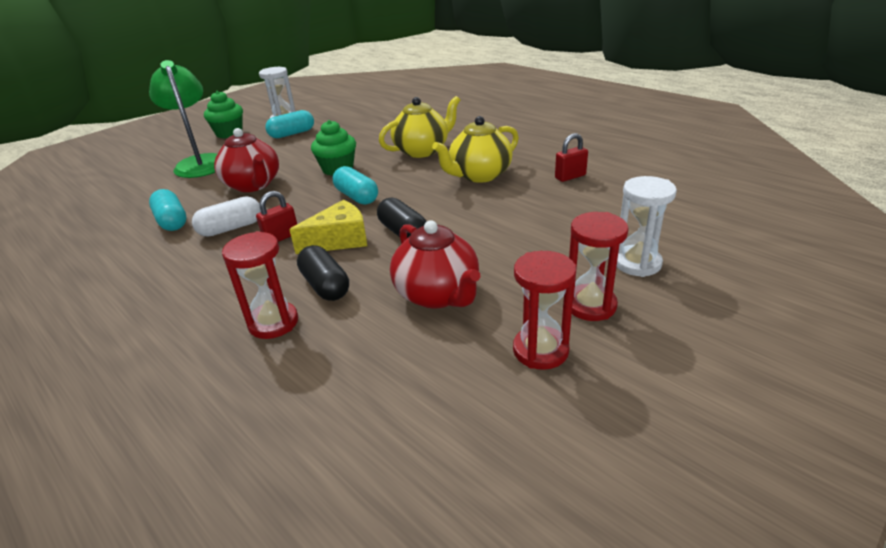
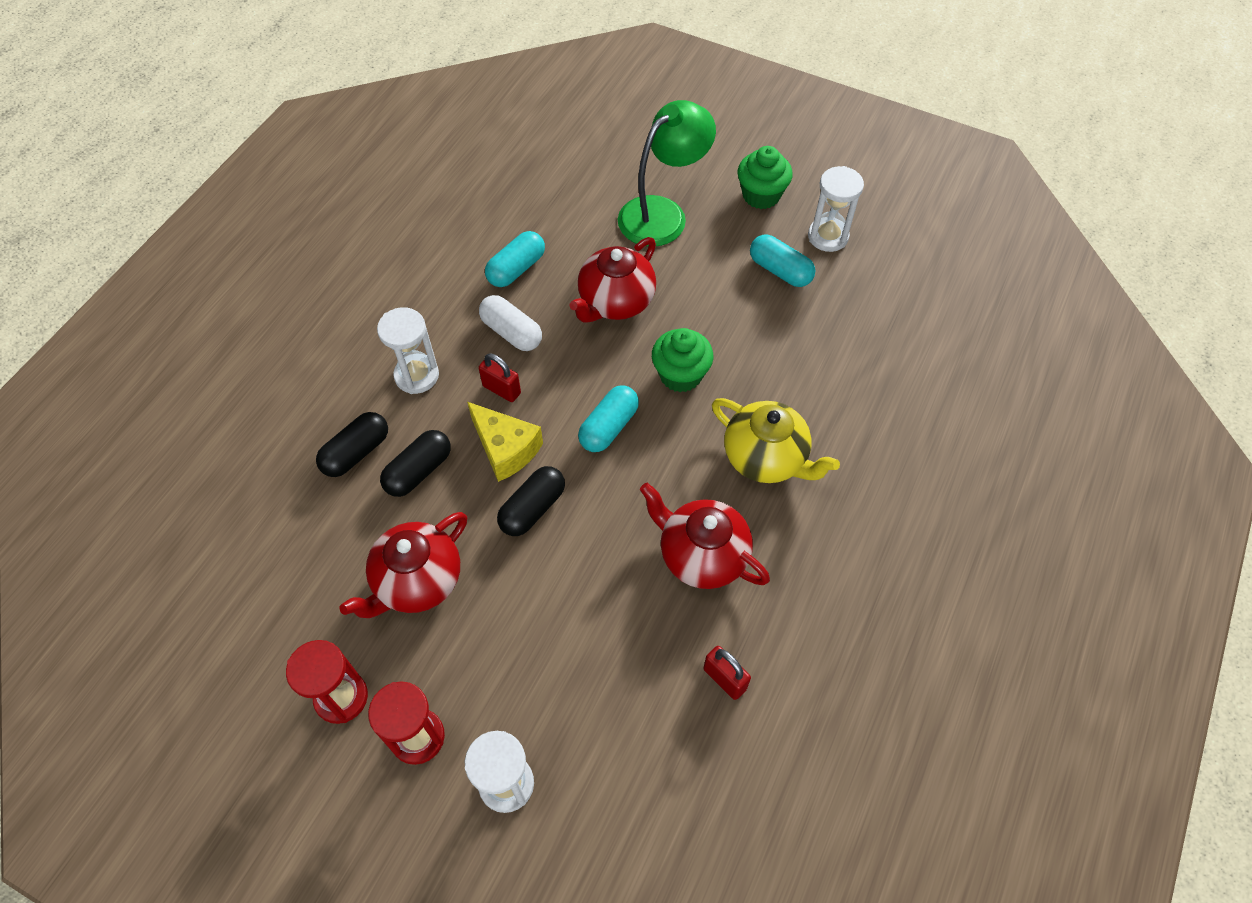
camera: 70 degrees right, 25 degrees up
red hourglass [222,231,298,339] -> black capsule [316,412,388,477]
yellow teapot [432,116,519,183] -> red teapot [640,483,770,589]
none -> white hourglass [377,307,439,394]

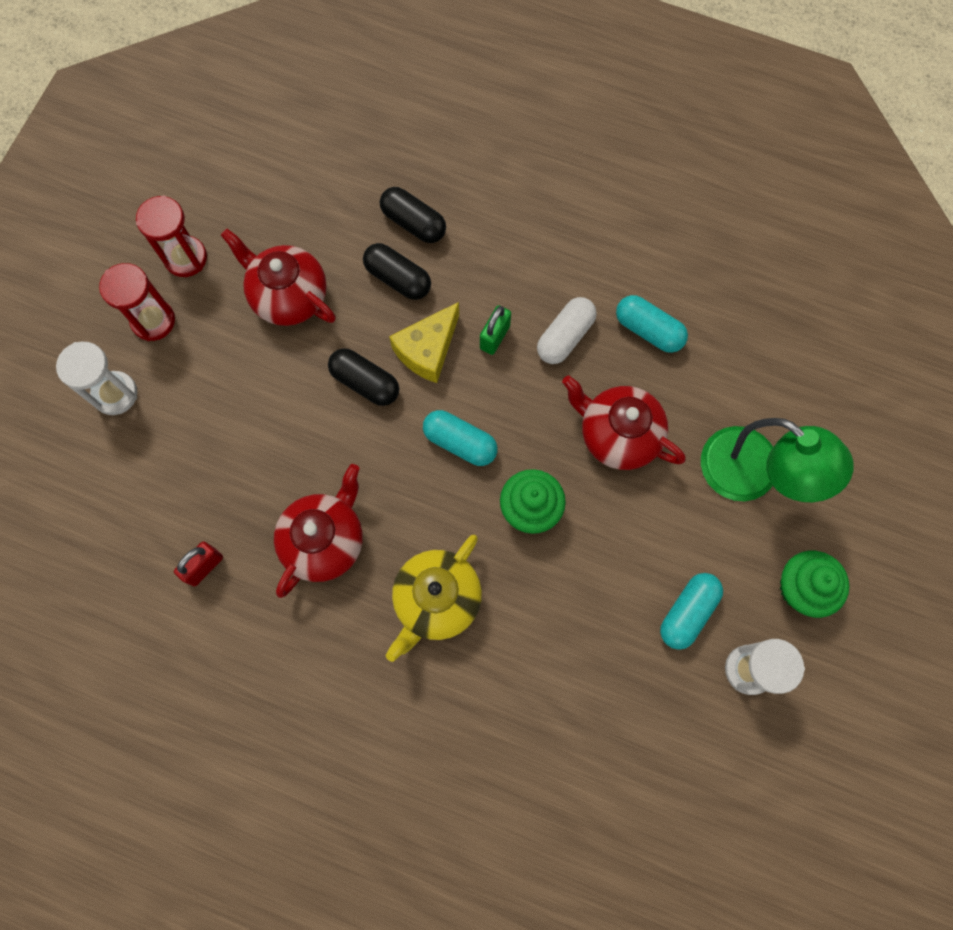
camera: 85 degrees right, 15 degrees up
white hourglass [377,307,439,394] -> none
red padlock [479,353,521,402] -> green padlock [480,305,511,355]

